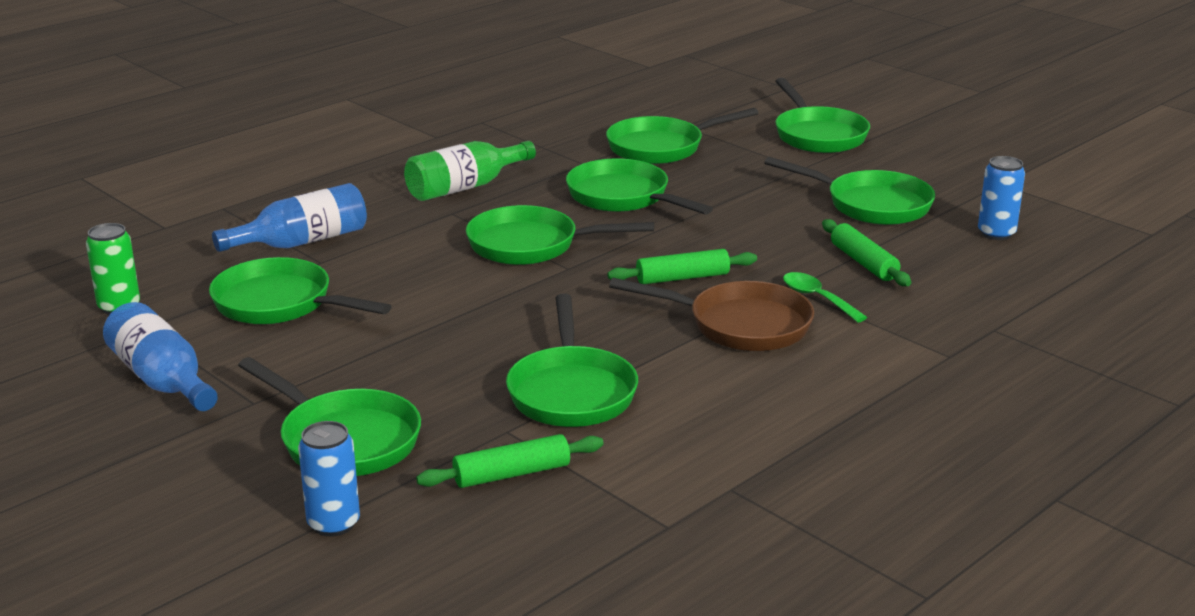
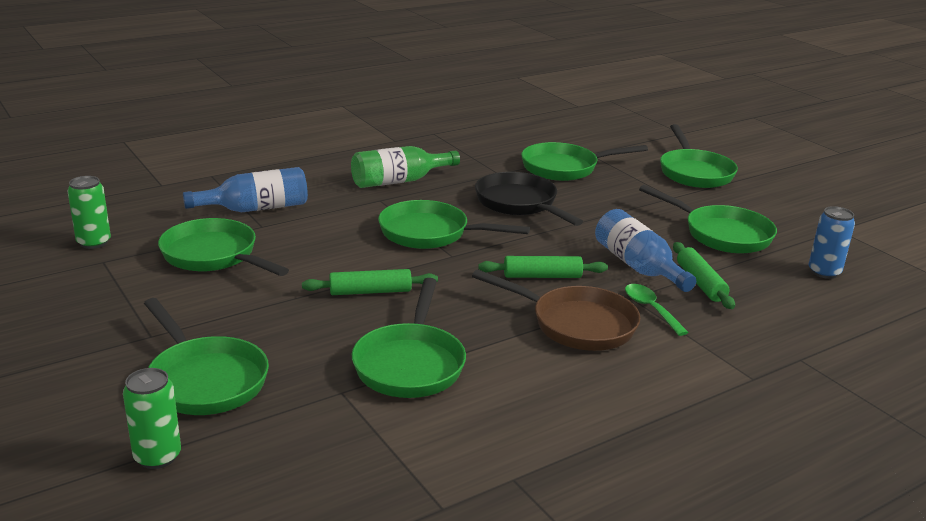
camera: 10 degrees right, 0 degrees up
blue bottle [103,302,218,411] -> blue bottle moved to [595,209,696,292]
blue can [298,421,360,536] -> green can [123,368,181,469]
green rolling pin [416,434,604,488] -> green rolling pin moved to [302,269,438,295]
green pan [566,159,713,214] -> black pan [475,172,583,226]

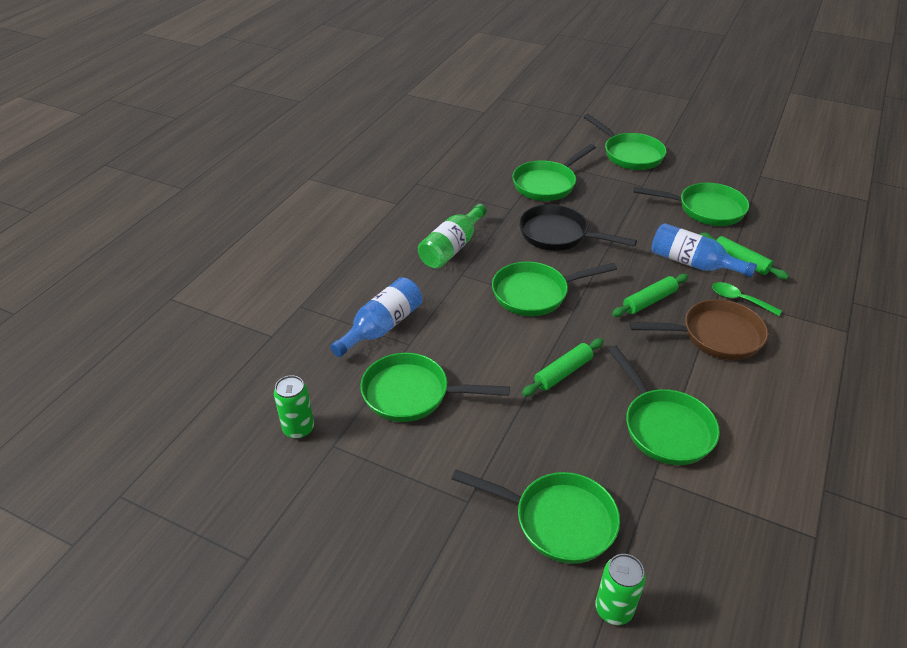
camera: 30 degrees left, 15 degrees up
blue can [809,206,855,279] -> none

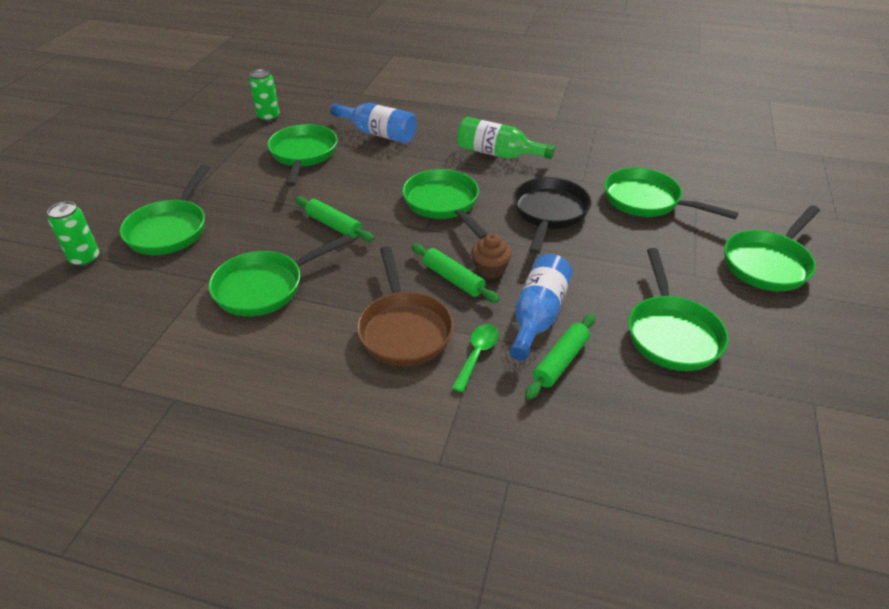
camera: 80 degrees right, 0 degrees up
none -> brown cupcake [471,233,512,278]

